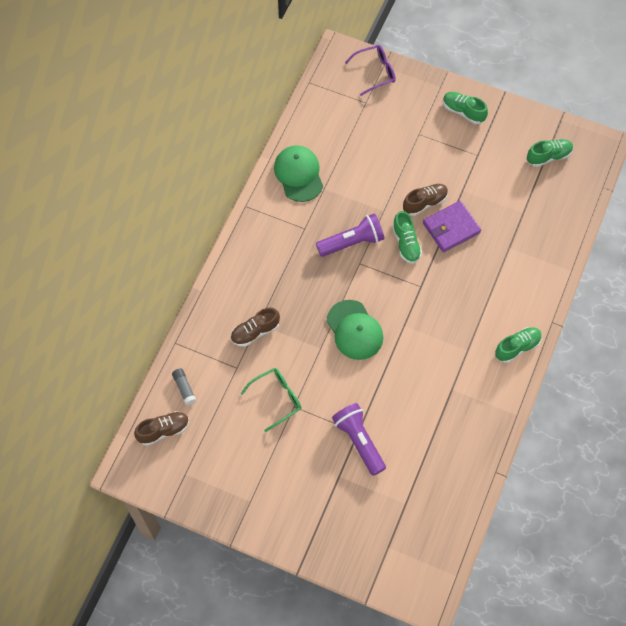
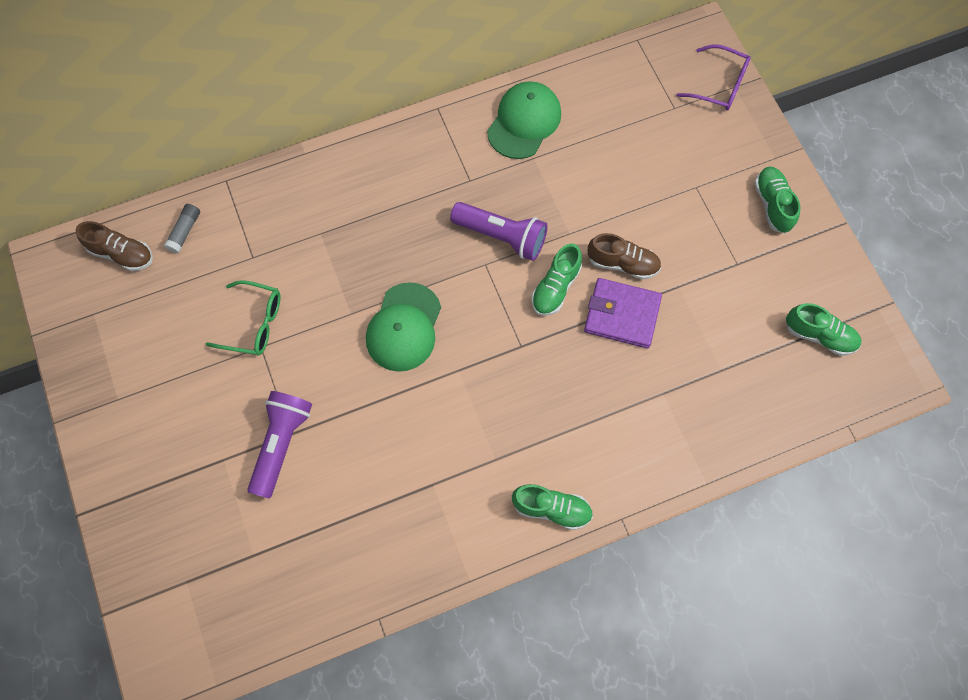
camera: 45 degrees right, 5 degrees up
brown shoe [231,308,280,347] -> none

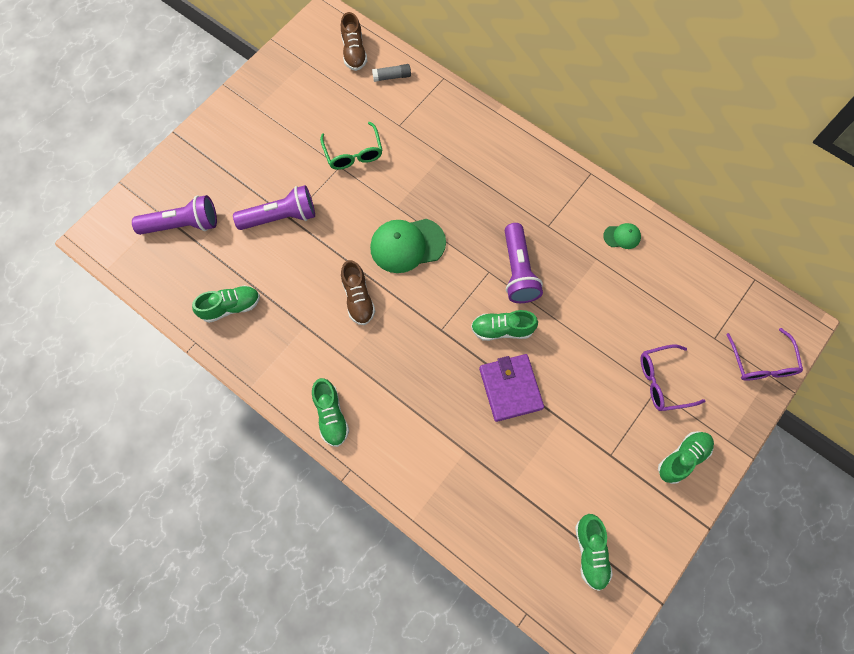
camera: 60 degrees right, 0 degrees up
green cap [487,81,561,159] -> green cap [603,223,641,249], size x0.49
brown shoe [588,233,661,280] -> brown shoe moved to [341,260,375,325]
none -> purple flashlight [132,195,217,235]
none -> green shoe [192,285,260,323]
none -> purple glasses [640,345,705,411]

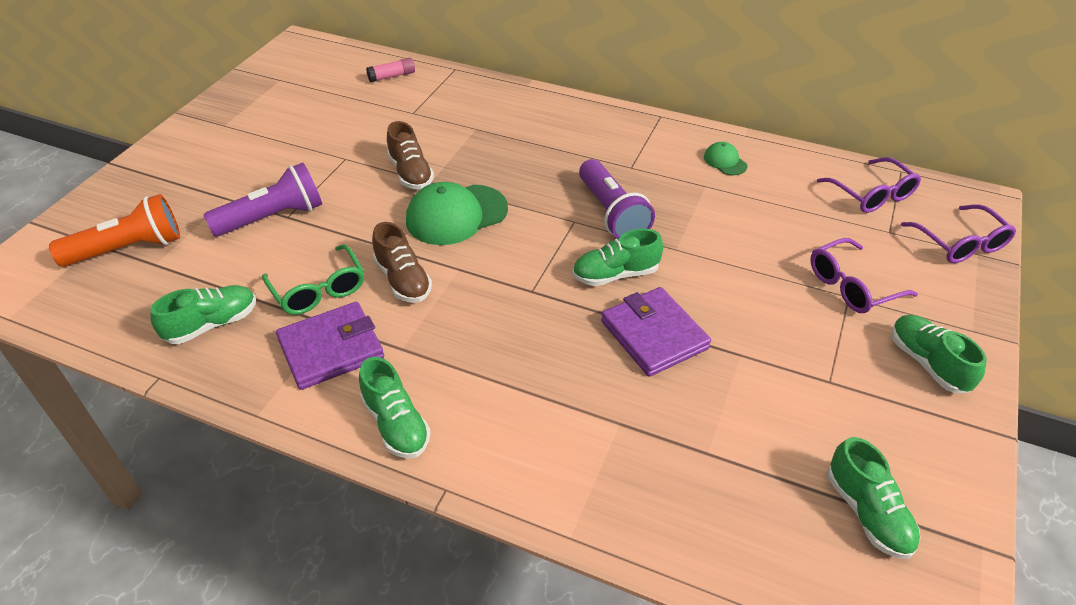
camera: 15 degrees left, 25 degrees down
purple flashlight [132,195,217,235] -> orange flashlight [49,194,180,267]
green glasses [320,122,382,170] -> green glasses moved to [262,244,364,315]
brown shoe [341,12,367,71] -> brown shoe moved to [387,121,434,189]
grey glue stick [372,64,411,82] -> pink glue stick [366,58,415,82]
green cap [603,223,641,249] -> green cap turned 105 degrees counterclockwise [704,142,748,175]
green shoe [658,431,714,484] -> green shoe turned 60 degrees counterclockwise [891,315,987,393]
none -> purple wallet [276,302,384,390]
none -> purple glasses [817,157,921,213]

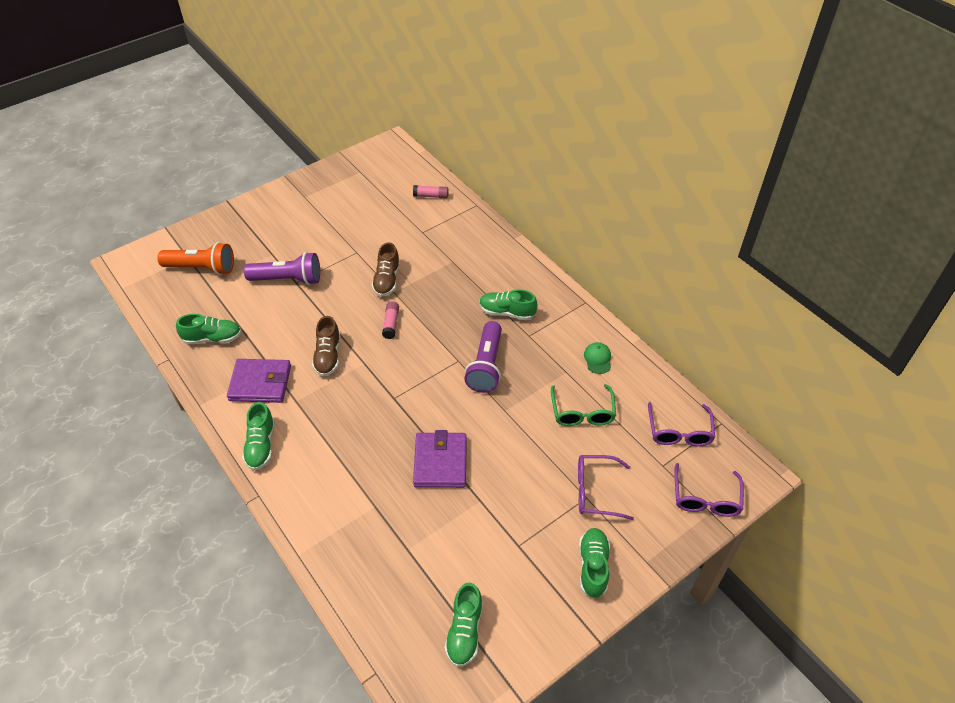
camera: 30 degrees right, 5 degrees up
green glasses [262,244,364,315] -> green glasses moved to [551,384,616,426]
green cap [406,182,508,245] -> pink glue stick [382,301,399,339]
green shoe [572,229,663,286] -> green shoe moved to [479,289,537,320]

